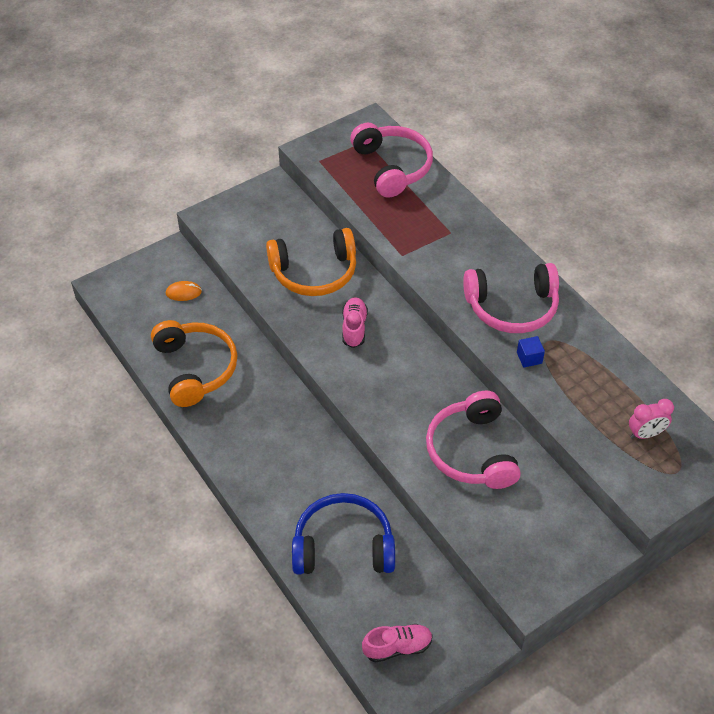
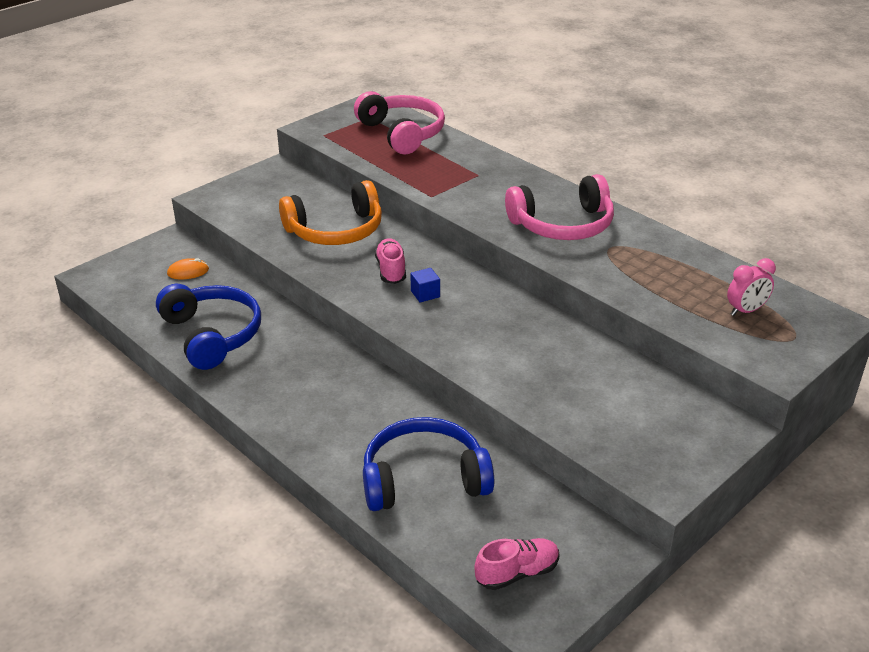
camera: 10 degrees left, 15 degrees down
orange headphones [151,320,238,407] -> blue headphones [156,284,261,370]
pink headphones [426,391,521,489] -> none
blue cube [517,336,545,368] -> blue cube moved to [410,268,440,302]

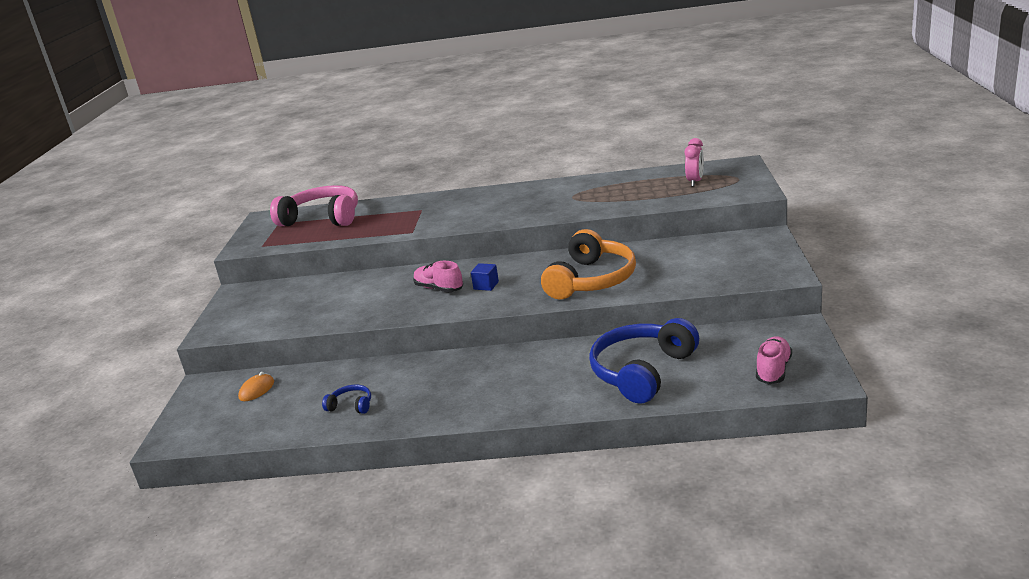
camera: 40 degrees left, 10 degrees down
blue headphones [156,284,261,370] -> blue headphones [322,385,371,414], size x0.43
orange headphones [279,180,382,245] -> orange headphones moved to [541,229,636,299]
pink headphones [505,174,614,240] -> none

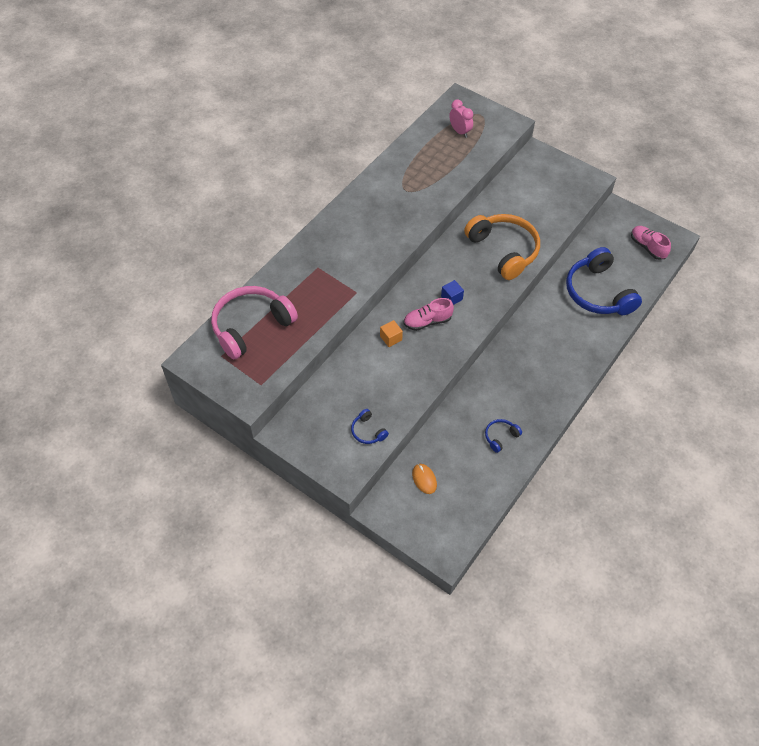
camera: 60 degrees left, 30 degrees up
none -> blue headphones [351,409,389,444]
none -> orange cube [380,320,403,347]

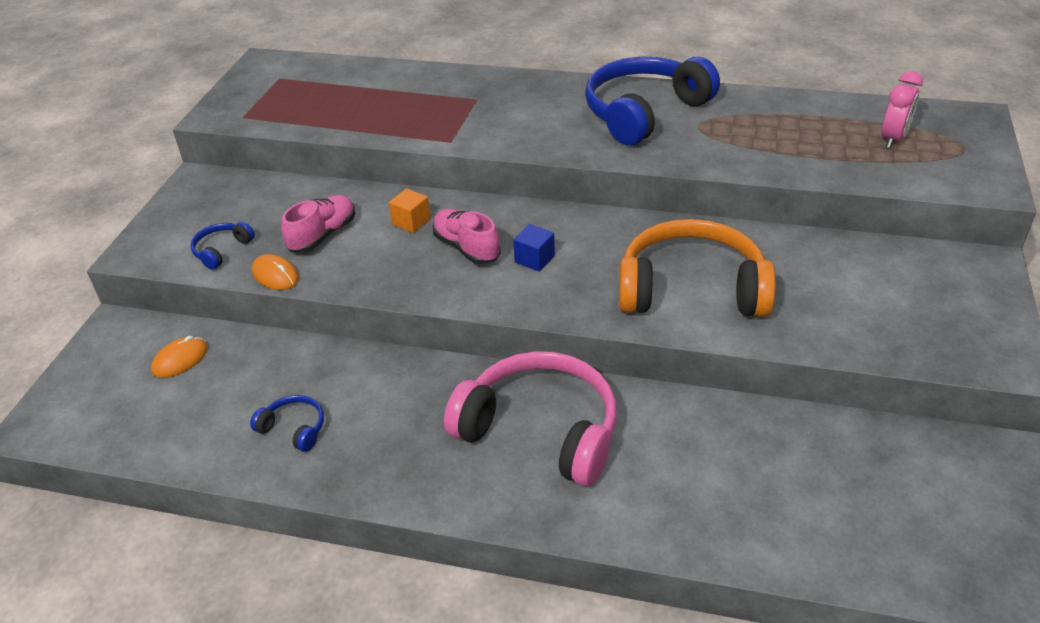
camera: 70 degrees right, 15 degrees down
pink headphones [211,286,298,360] -> pink headphones moved to [444,351,617,486]
orange headphones [464,214,540,280] -> orange headphones turned 120 degrees counterclockwise [619,219,776,317]
blue headphones [566,247,642,315] -> blue headphones moved to [585,57,720,145]
pink shoe [631,226,671,260] -> pink shoe moved to [281,195,355,253]
none -> orange mouse [252,254,299,290]

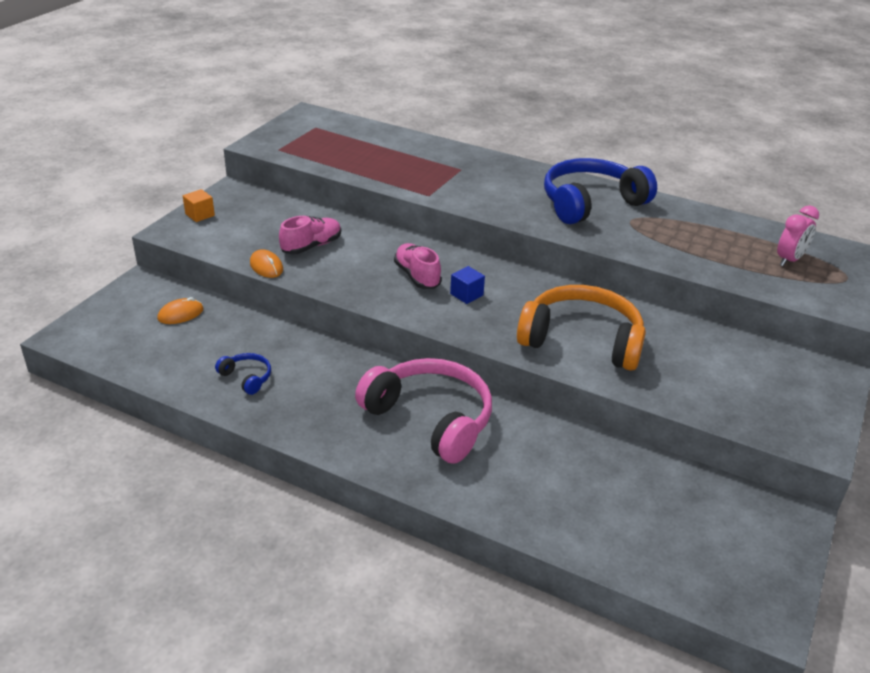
camera: 10 degrees right, 5 degrees down
blue headphones [190,221,255,270] -> none
orange cube [389,188,431,233] -> orange cube moved to [183,189,215,222]

